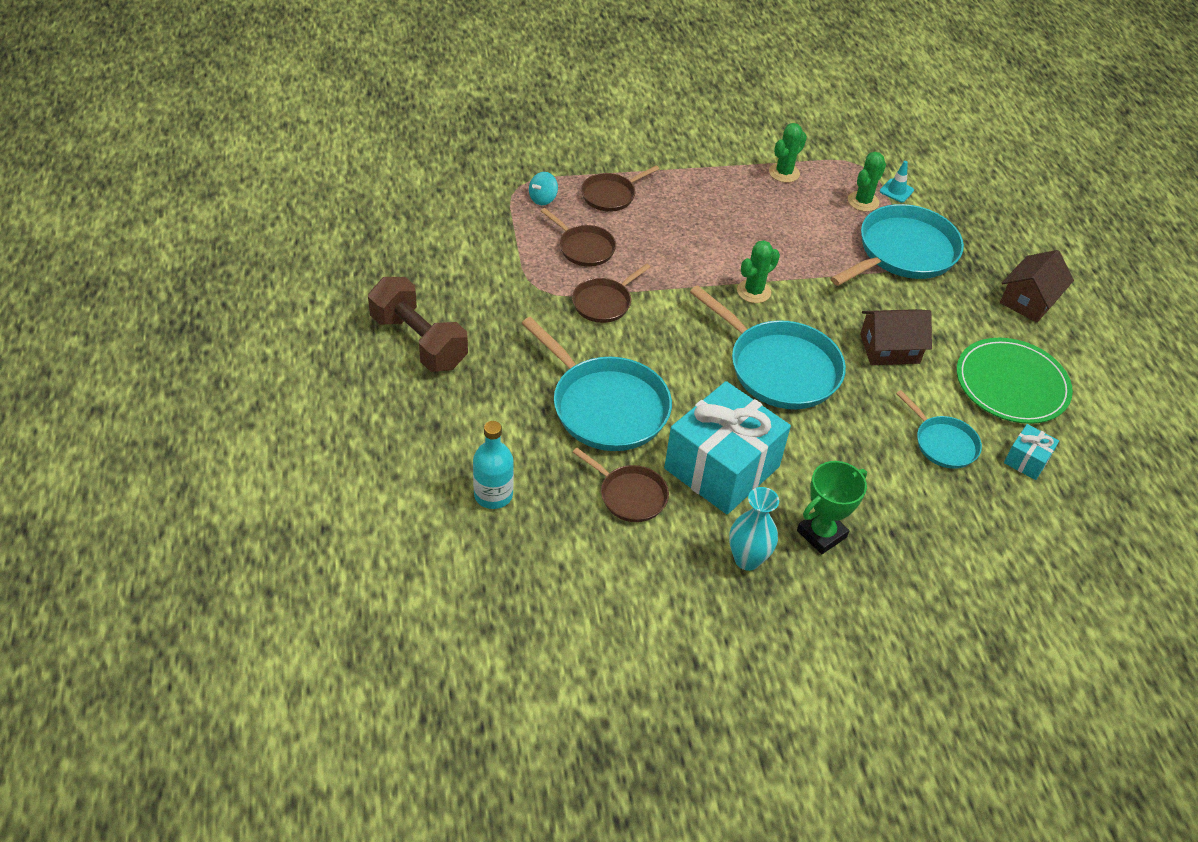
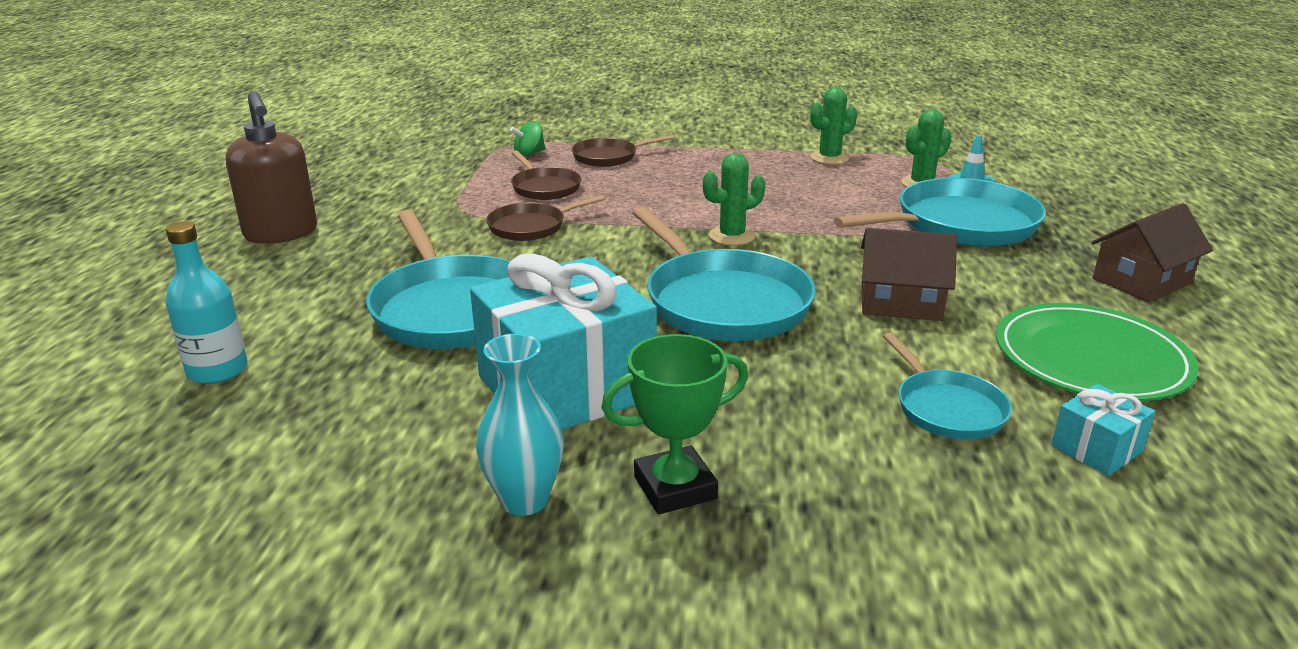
camera: 20 degrees right, 20 degrees down
brown dumbbell [368,277,468,372] -> brown soap dispenser [226,91,317,244]
turquoise spinning top [529,172,558,205] -> green spinning top [510,121,545,157]
brown pan [573,448,669,522] -> none

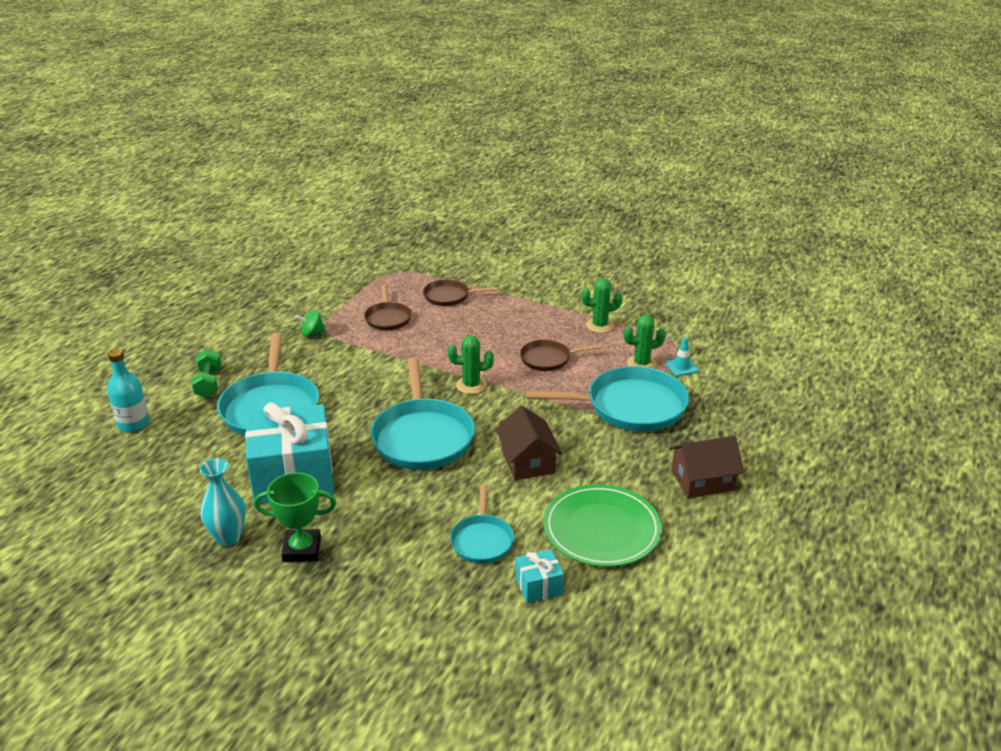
camera: 20 degrees right, 5 degrees up
brown soap dispenser [226,91,317,244] -> none
brown pan [486,195,605,241] -> brown pan moved to [520,340,602,371]
green spinning top [510,121,545,157] -> green spinning top moved to [295,310,326,337]
brown house [861,228,957,321] -> brown house turned 45 degrees clockwise [496,406,562,480]
none -> green dumbbell [191,349,222,398]

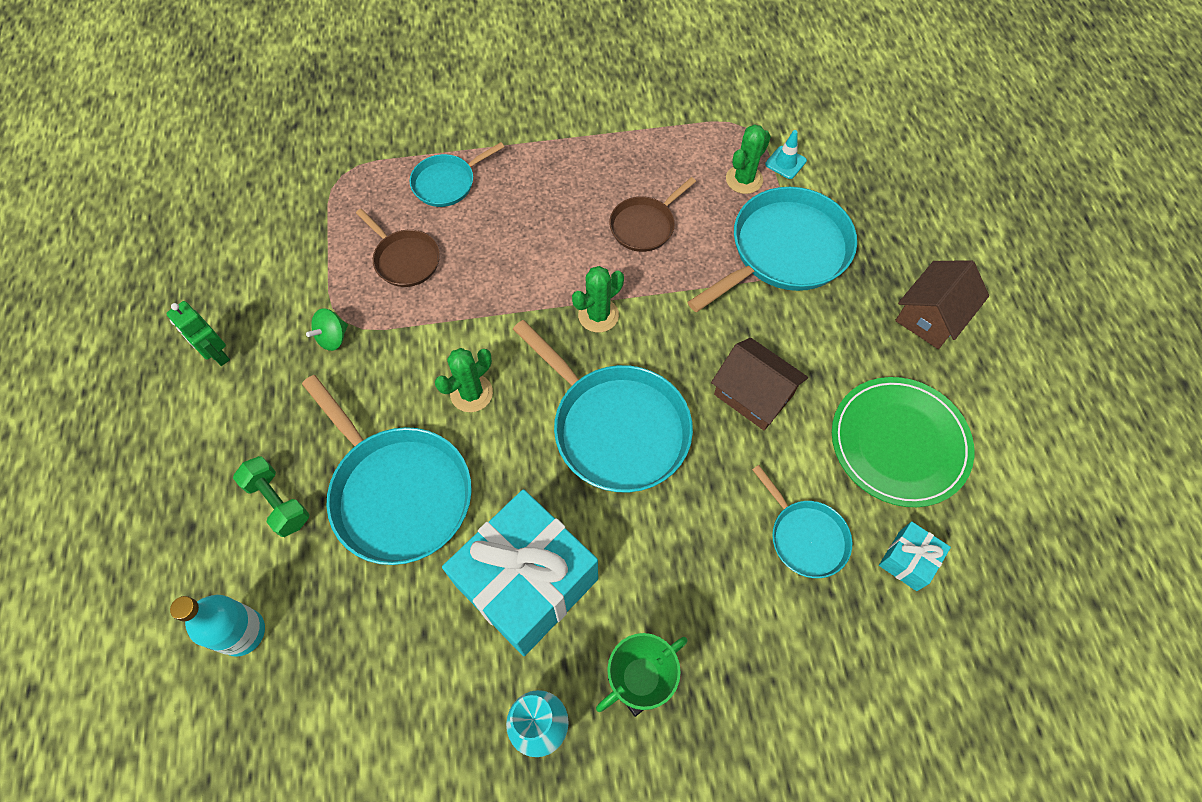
camera: 35 degrees left, 30 degrees up
brown pan [423,280,498,306] -> turquoise pan [410,142,504,207]
green cactus [581,278,623,333] -> green cactus moved to [435,348,493,412]
none -> green robot [166,301,230,366]

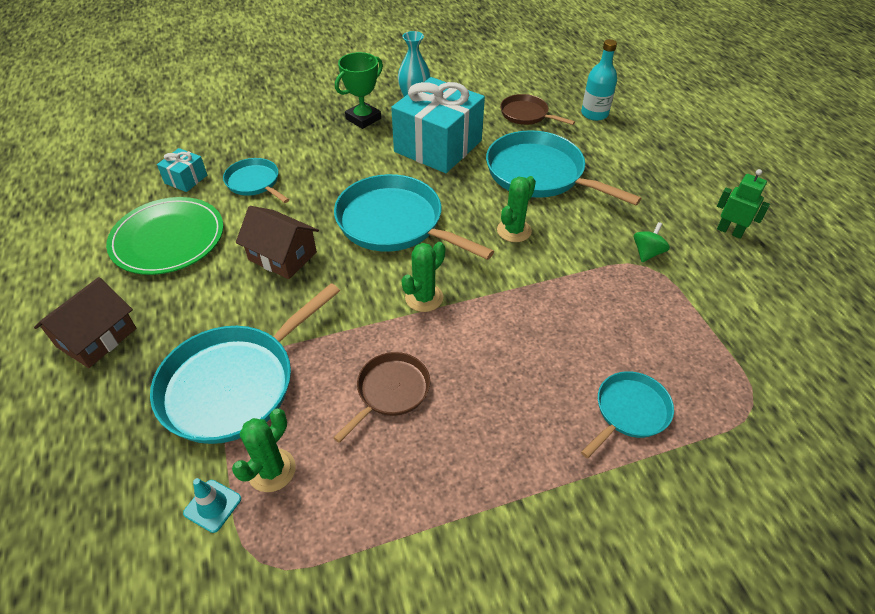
camera: 170 degrees right, 15 degrees down
green dumbbell [233,456,310,537] -> none
brown pan [356,209,440,287] -> brown pan moved to [500,94,575,125]

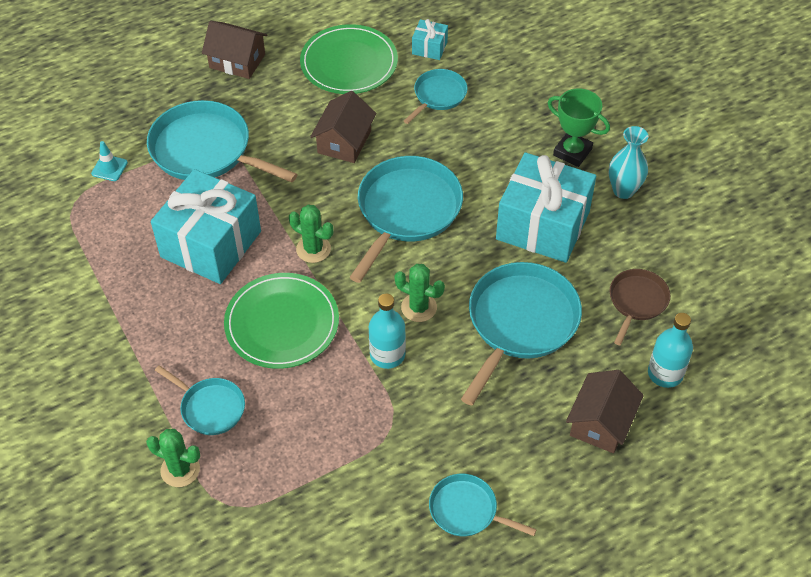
camera: 80 degrees right, 5 degrees up
green cactus [232,409,296,492] -> green cactus moved to [146,429,200,487]
brown pan [333,352,430,443] -> turquoise gift [151,169,261,284]
green spinning top [634,222,670,262] -> none
green robot [717,169,770,239] -> turquoise pan [429,474,537,536]
none -> green plate [224,273,339,369]
none -> turquoise bottle [369,294,406,369]
none -> brown house [566,370,644,453]

